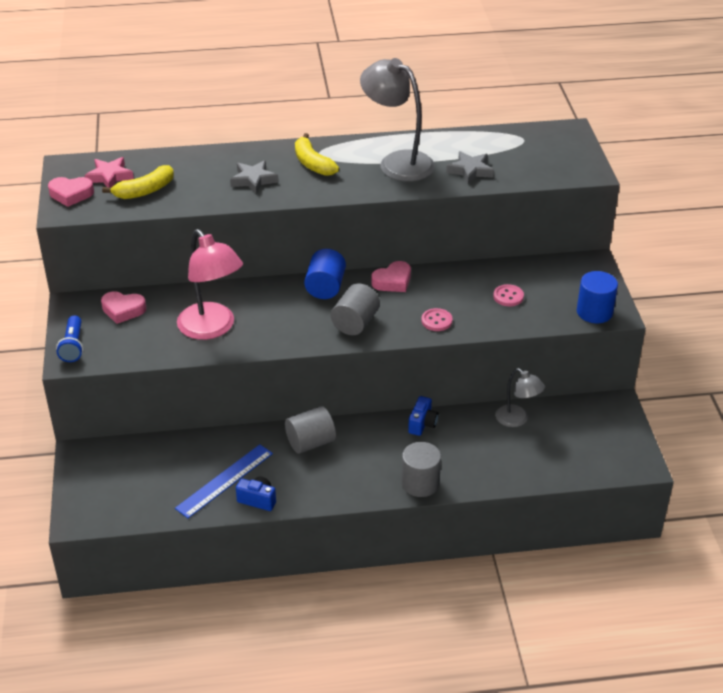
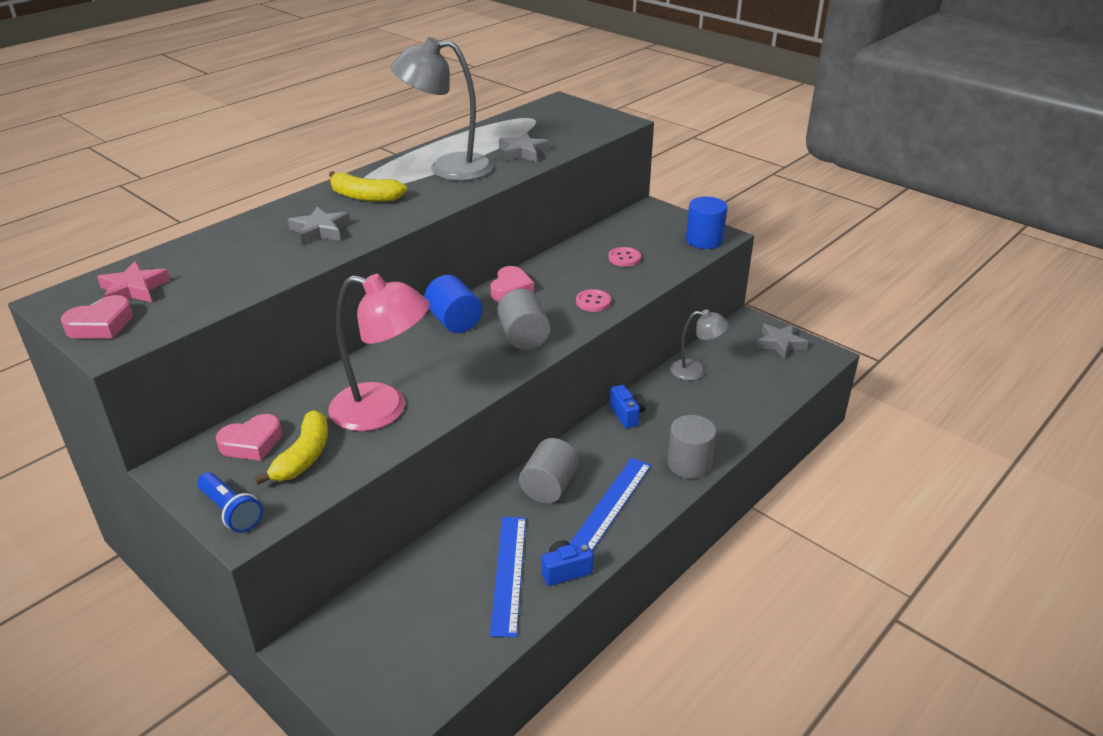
camera: 40 degrees left, 5 degrees down
yellow banana [102,165,174,199] -> yellow banana moved to [255,410,328,485]
none -> blue ruler [569,458,651,551]
none -> grey star [756,324,808,359]

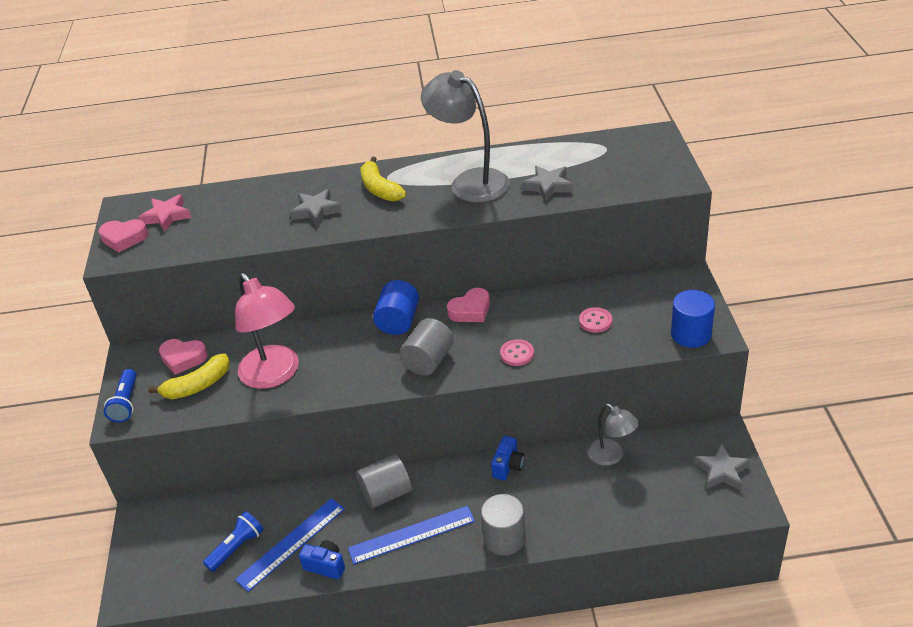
camera: 45 degrees right, 5 degrees up
none -> blue flashlight [203,511,263,572]

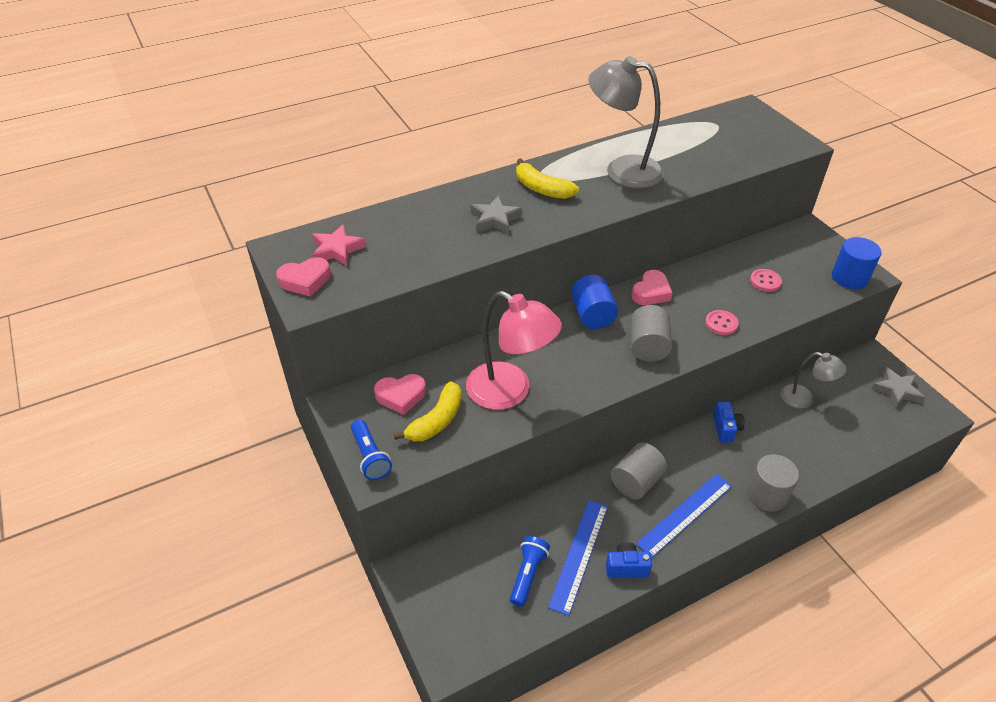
camera: 25 degrees left, 5 degrees up
grey star [522,166,573,202] -> none

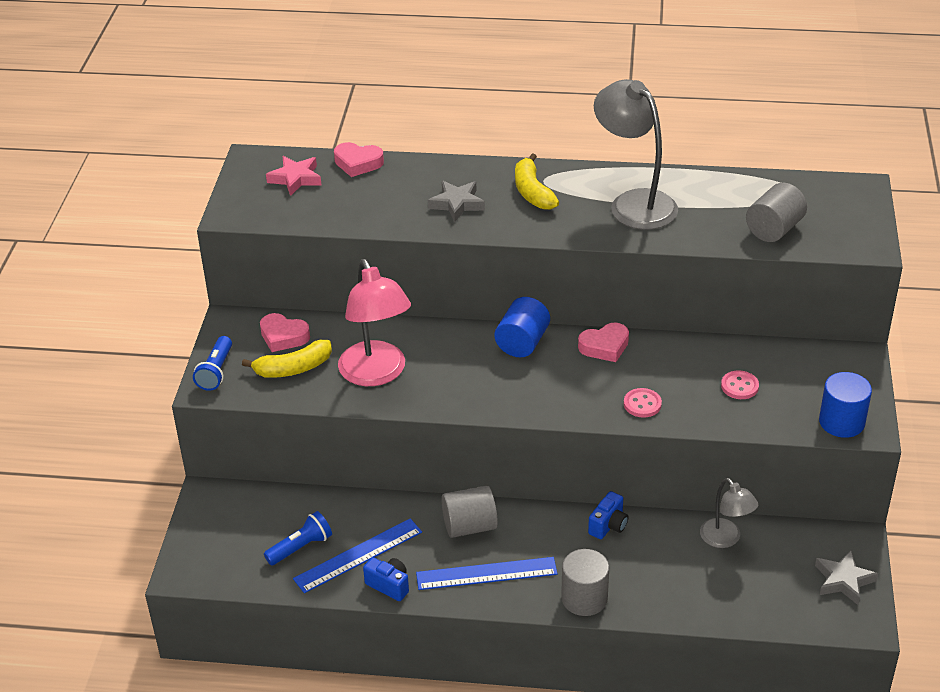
camera: 35 degrees right, 5 degrees down
pink heart [276,257,331,297] -> pink heart moved to [334,142,384,177]
grey cylinder [630,305,672,362] -> grey cylinder moved to [746,183,807,242]

